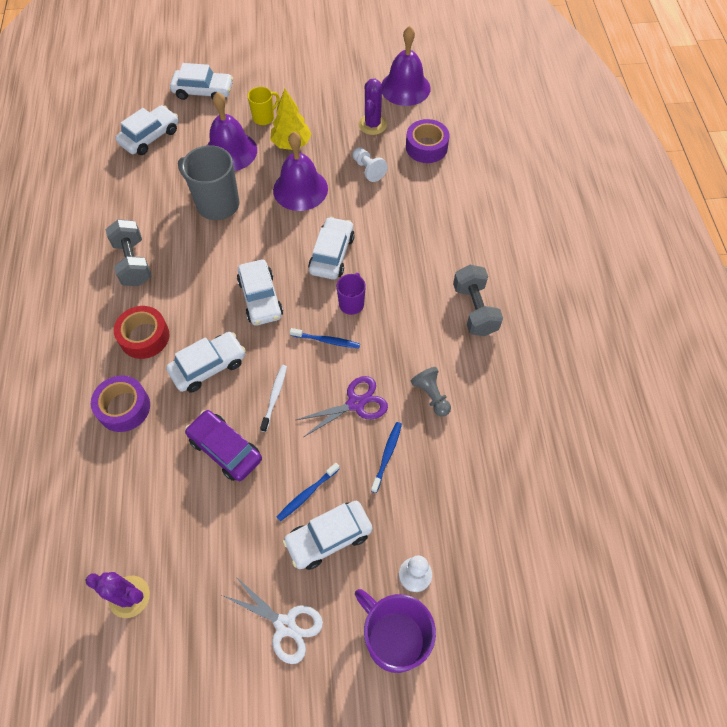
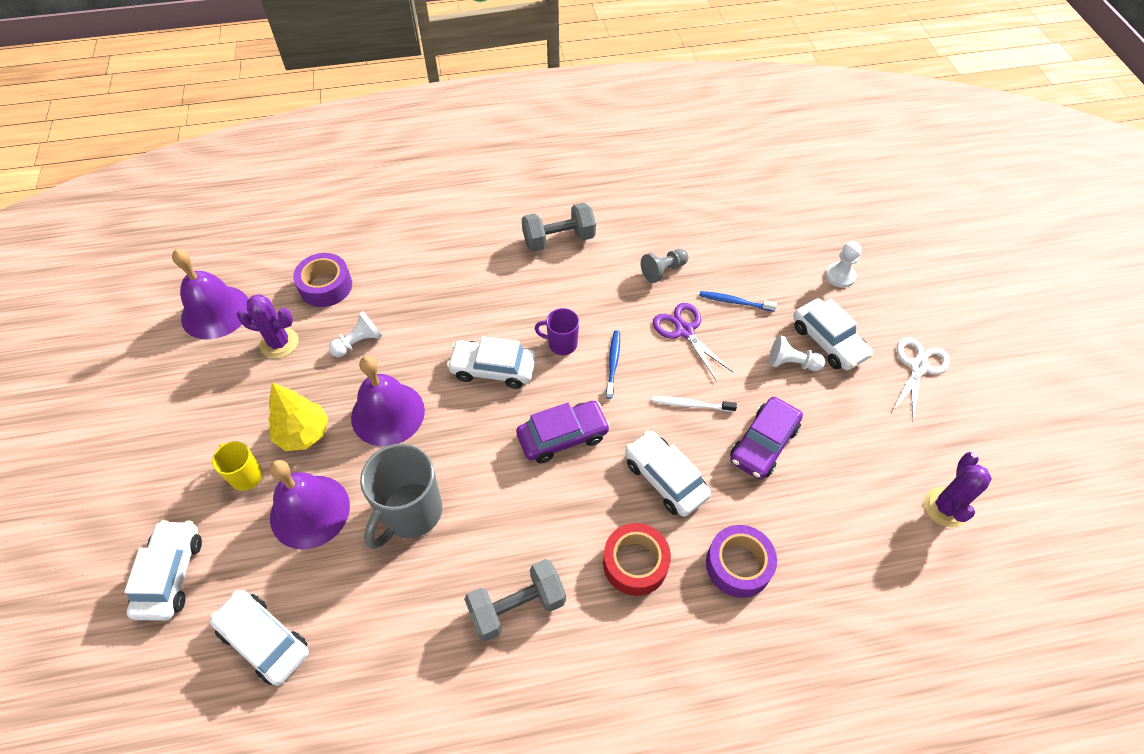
camera: 95 degrees left, 5 degrees down
white car [237,260,283,326] -> purple car [516,401,610,463]
blue toothbrush [277,463,340,521] -> white pawn [769,335,825,371]
purple mug [355,589,436,673] -> none

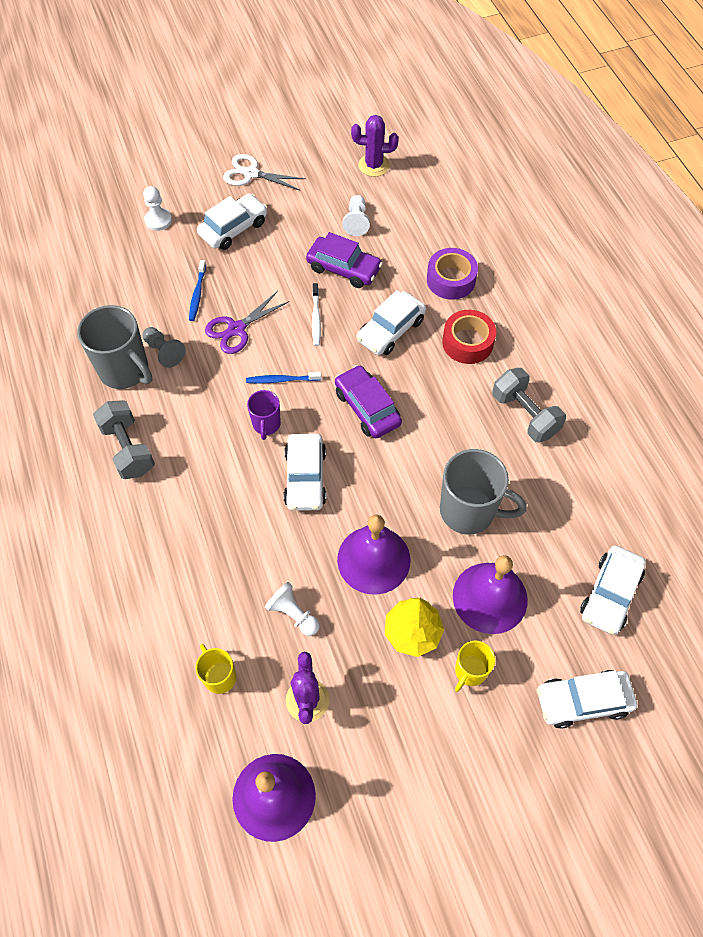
camera: 100 degrees left, 5 degrees up
purple tape [293,253,352,307] -> yellow mug [196,644,236,694]
white pawn [769,335,825,371] -> white pawn moved to [343,195,370,236]
none -> grey mug [77,305,152,389]

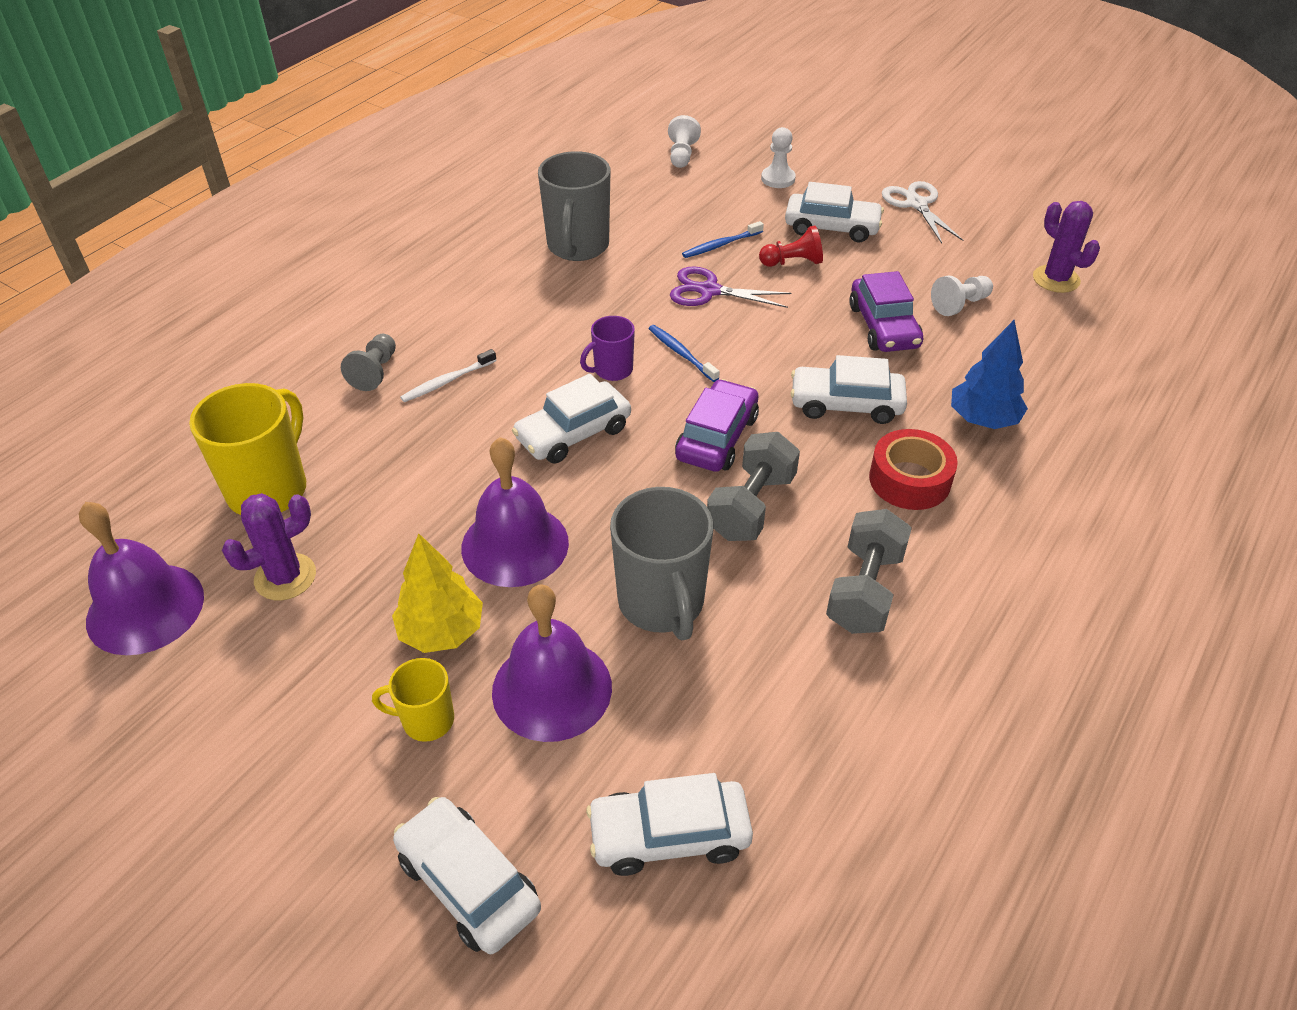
camera: 55 degrees right, 15 degrees down
grey dumbbell [93,400,155,479] -> grey dumbbell moved to [707,432,800,541]
grey pawn [142,327,186,368] -> grey pawn moved to [341,334,396,391]
yellow mug [196,644,236,694] -> yellow mug [189,383,306,515], size x1.84
white pawn [265,582,320,636] -> white pawn moved to [668,115,701,168]
white toothbrush [312,283,321,346] -> white toothbrush moved to [400,349,497,402]
purple tape [427,248,478,300] -> blue tree [951,320,1028,429]
none -> red pawn [759,225,823,267]

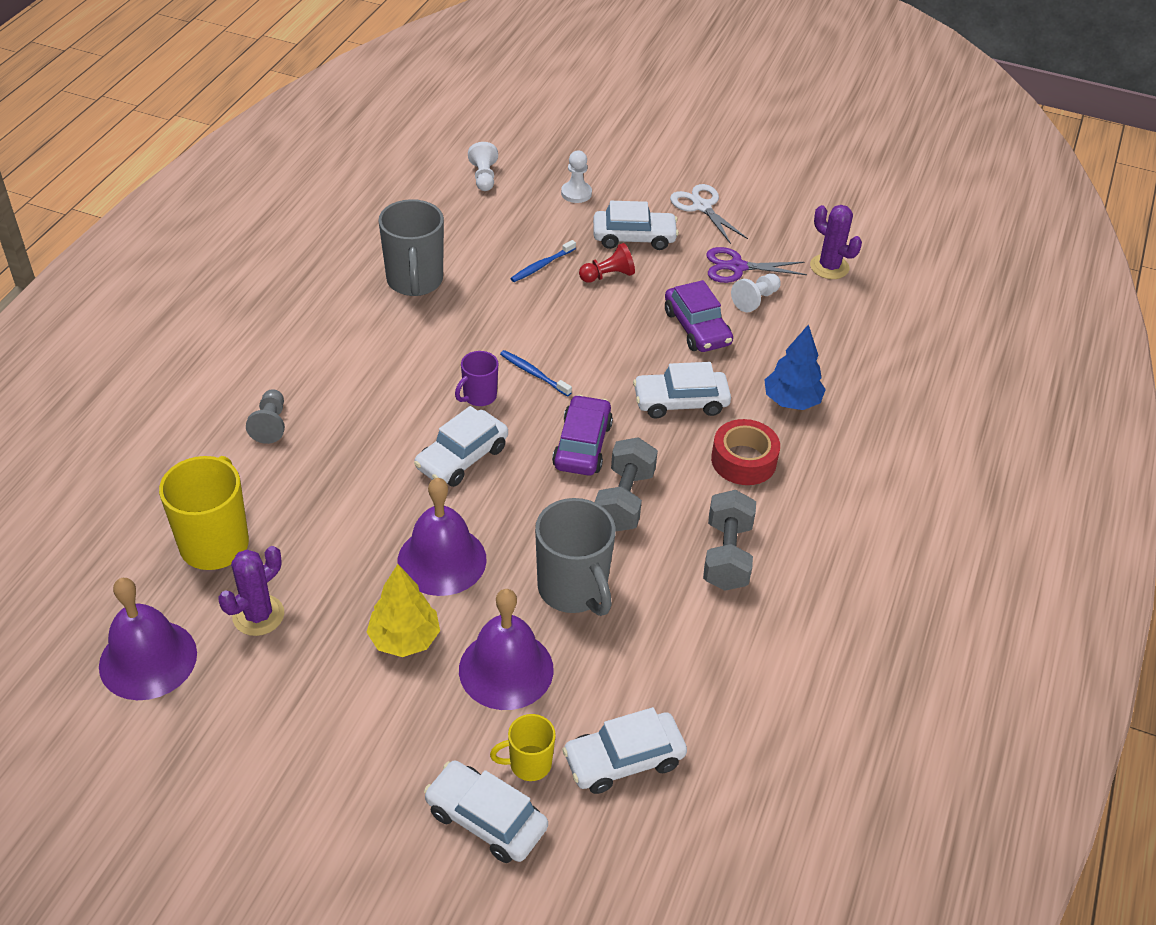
camera: 15 degrees left, 0 degrees up
yellow mug [372,658,454,742] -> yellow mug moved to [490,714,556,781]
white toothbrush [400,349,497,402] -> none
purple scissors [670,266,792,308] -> purple scissors moved to [706,247,807,283]

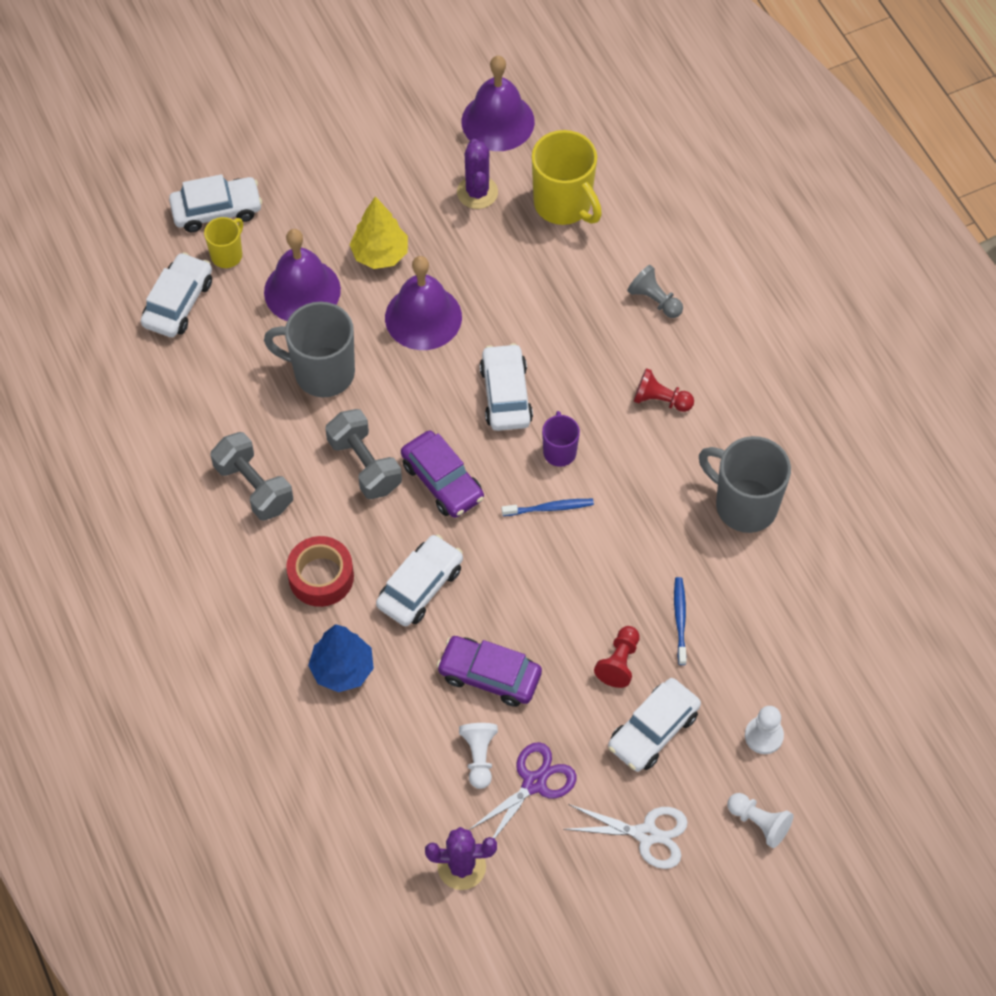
camera: 135 degrees right, 15 degrees up
white pawn [468,142,498,191] -> white pawn moved to [727,793,793,848]
none -> red pawn [633,368,694,412]

